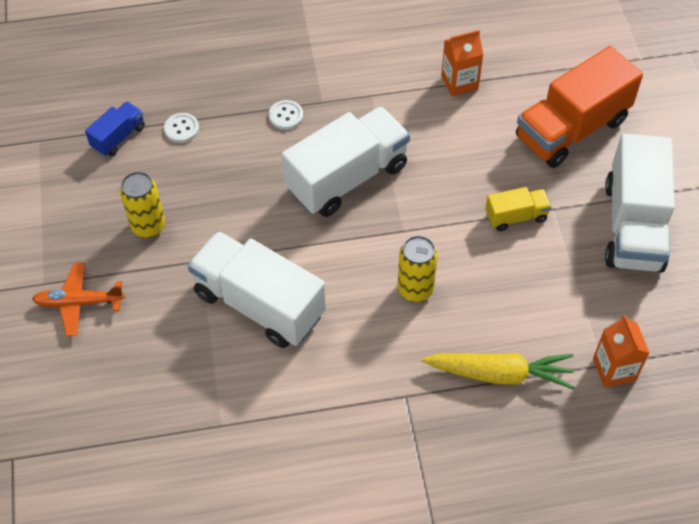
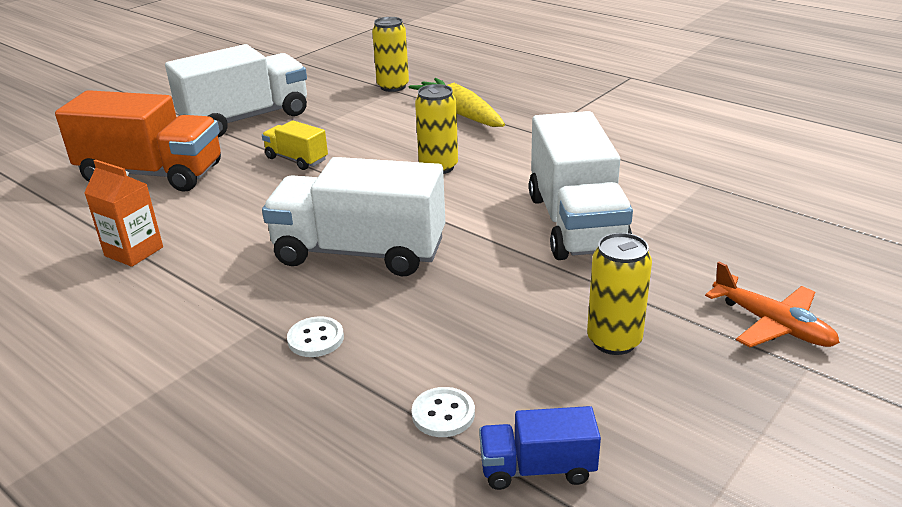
camera: 130 degrees left, 25 degrees down
orange carton [593,315,650,387] -> yellow can [372,17,409,92]

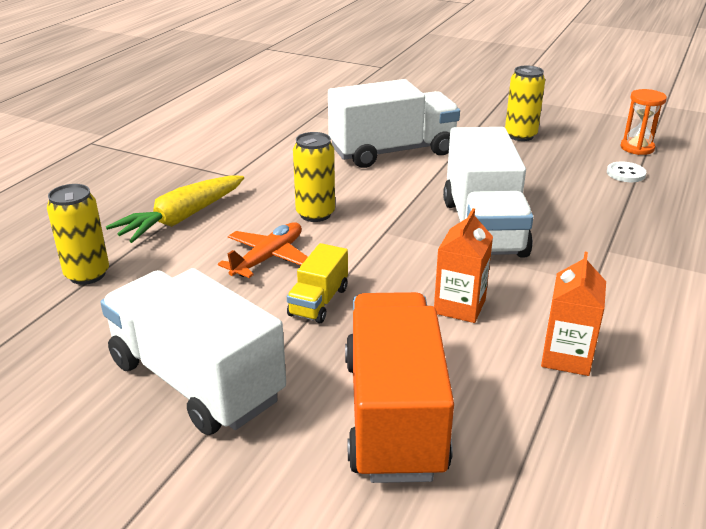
camera: 105 degrees left, 0 degrees up
white button [287,316,344,357] -> none
blue truck [479,406,601,490] -> orange hourglass [621,89,667,155]
orange plane [705,262,840,347] -> orange plane moved to [218,222,308,278]
none -> orange carton [434,208,493,323]

